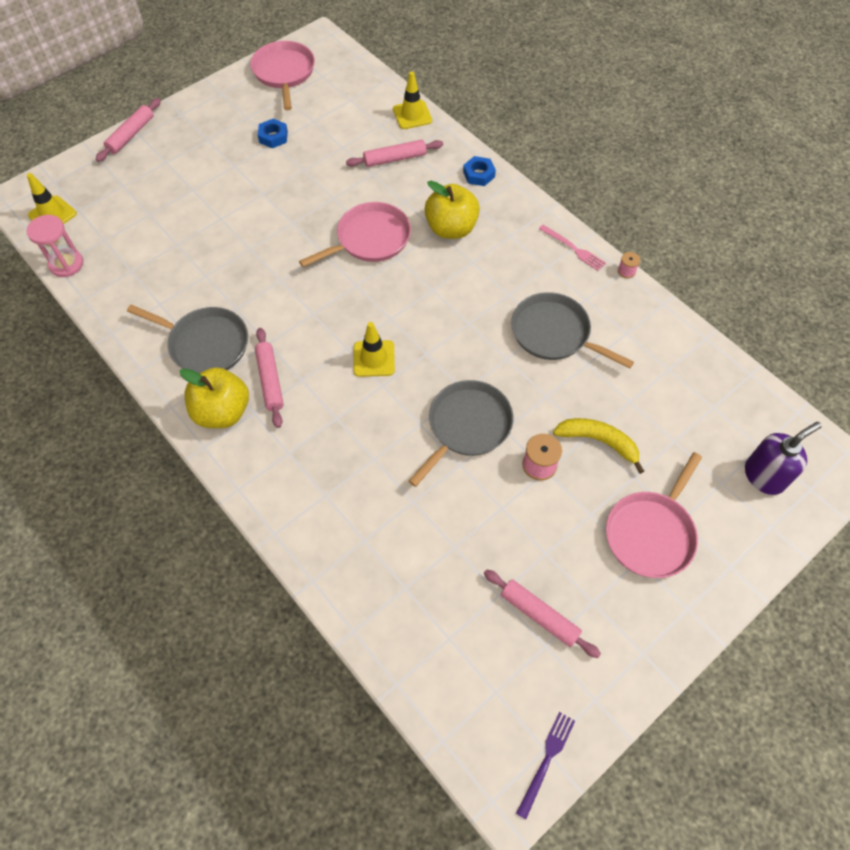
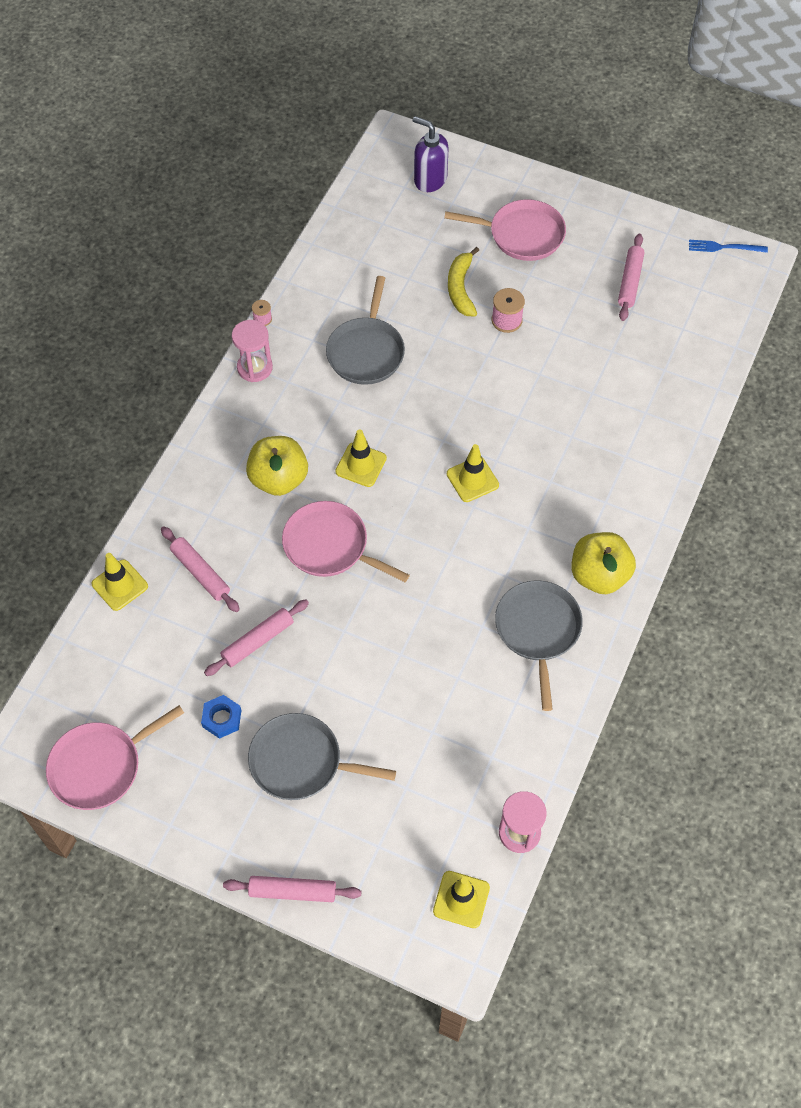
camera: 115 degrees left, 0 degrees up
pink rolling pin [255,328,284,428] -> pink rolling pin moved to [204,600,309,676]
grey pan [409,380,513,487] -> grey pan moved to [248,713,396,800]
blue nut [463,156,496,186] -> none
purple fork [516,712,575,820] -> blue fork [689,240,768,253]
pink fork [539,225,606,271] -> pink hourglass [232,320,273,382]
none -> yellow traffic cone [335,429,387,487]

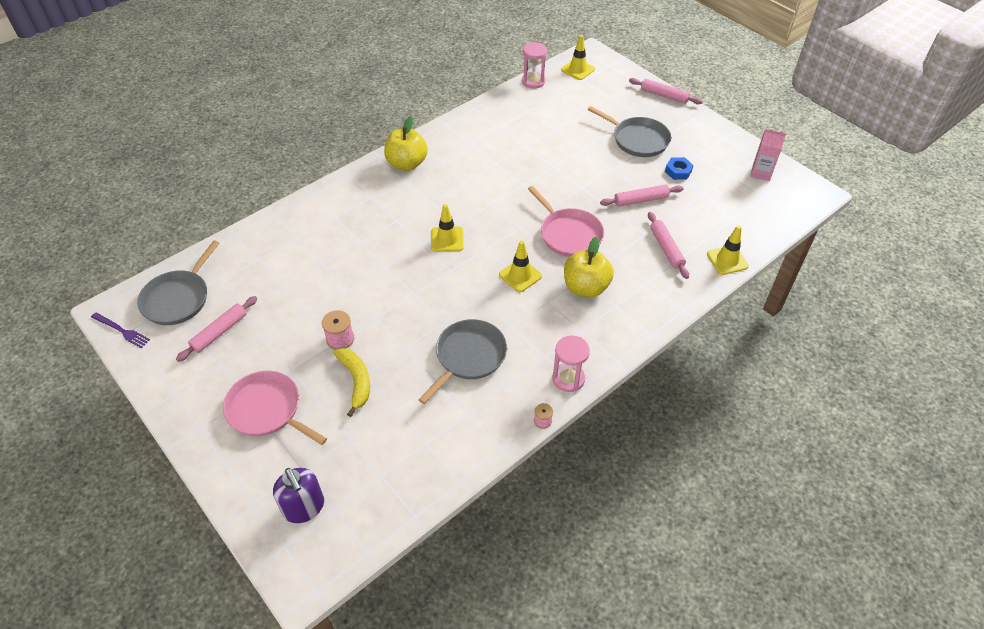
camera: 155 degrees left, 10 degrees down
pink pan [46,705,184,810] -> pink carton [750,129,786,181]
yellow banana [448,247,479,317] -> yellow banana turned 45 degrees counterclockwise [333,348,370,417]
grey pan [495,580,583,711] -> grey pan moved to [137,240,219,325]
blue fork [689,240,768,253] -> purple fork [91,312,150,348]

